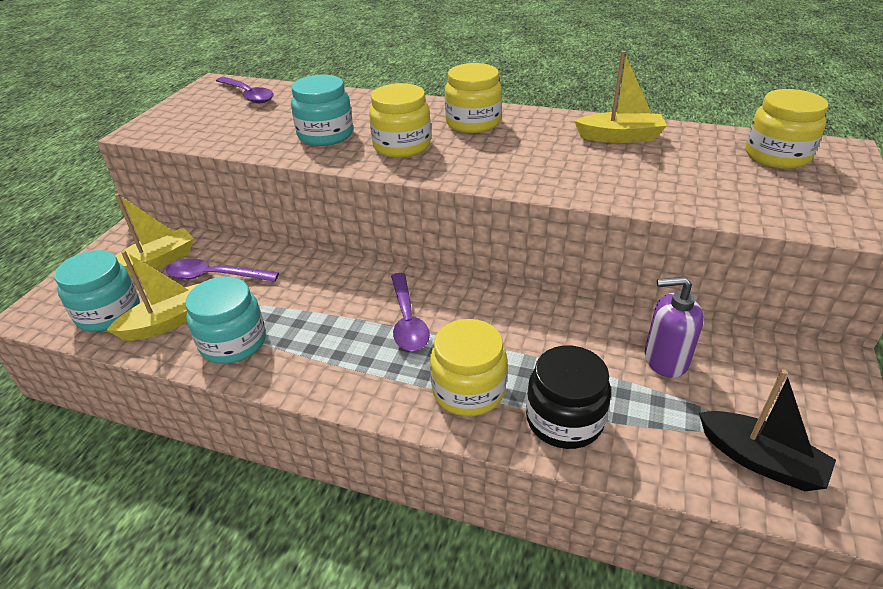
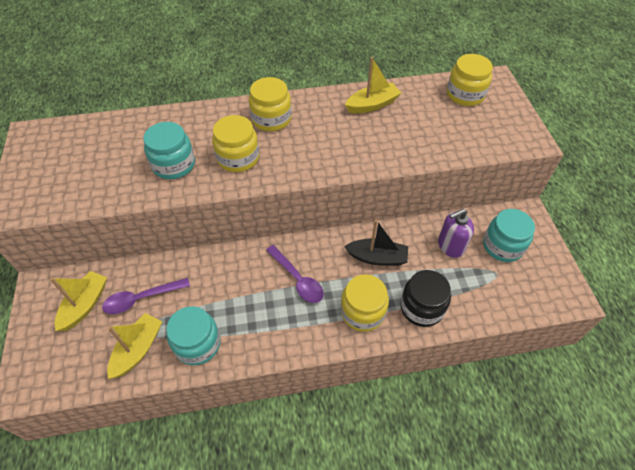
camera: 30 degrees left, 15 degrees up
turquoise jar [54,250,140,332] -> turquoise jar moved to [483,209,535,262]
purple spoon [216,77,274,103] -> none
black boat [699,369,836,491] -> black boat moved to [344,220,408,266]

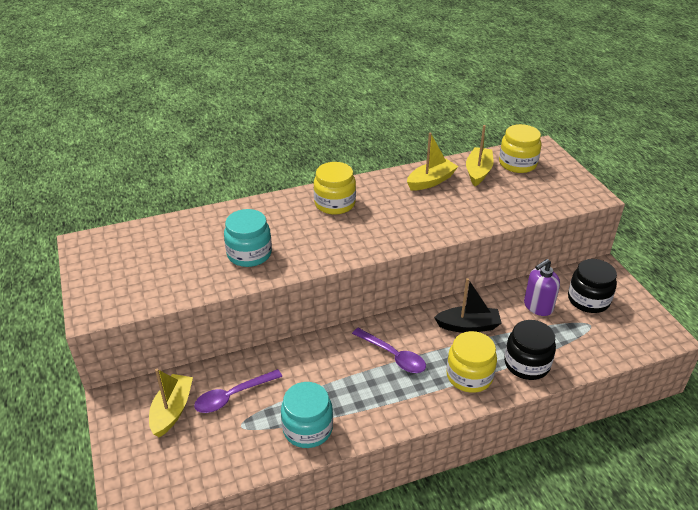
camera: 10 degrees left, 15 degrees down
yellow boat [107,313,162,379] -> yellow boat moved to [466,125,494,186]
yellow jar [212,115,259,172] -> none
turquoise jar [483,209,535,262] -> black jar [568,259,617,313]

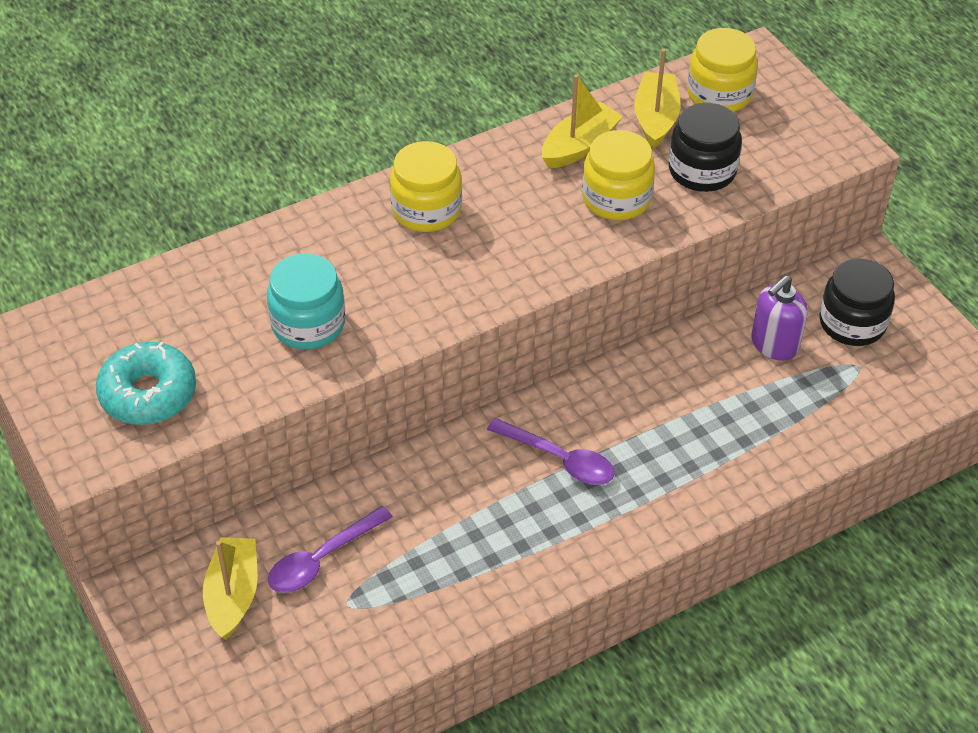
camera: 10 degrees left, 10 degrees up
turquoise jar [281,382,333,448] -> none
black boat [434,278,501,333] -> none
yellow jar [446,331,497,393] -> yellow jar moved to [582,130,655,220]
black jar [504,320,556,380] -> black jar moved to [669,103,742,192]
none -> turquoise donut [96,341,196,425]

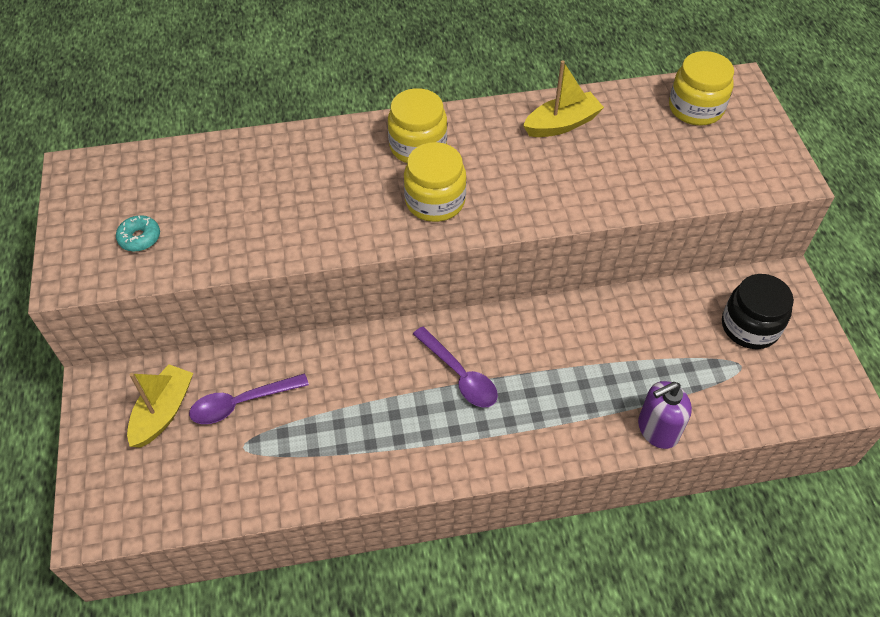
camera: 20 degrees right, 5 degrees up
turquoise donut [96,341,196,425] -> turquoise donut [116,215,160,252], size x0.54
turquoise jar [267,253,345,349] -> none
yellow jar [582,130,655,220] -> yellow jar moved to [404,142,466,222]
yellow boat [634,49,681,149] -> none
black jar [669,103,742,192] -> none
purple soap dispenser [751,275,808,361] -> purple soap dispenser moved to [638,381,692,449]

